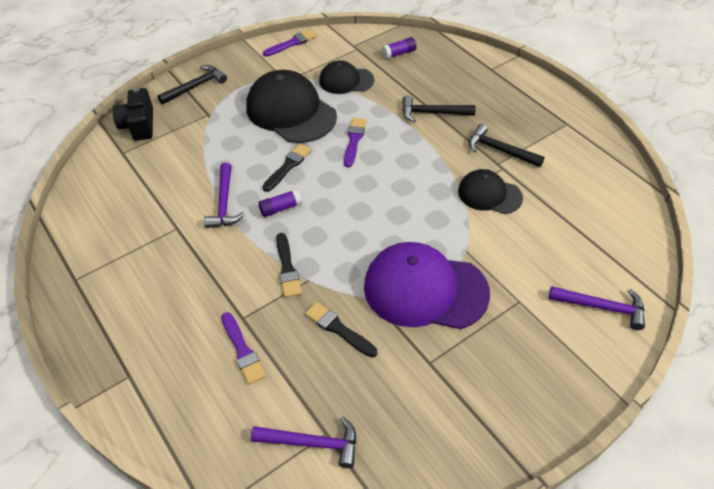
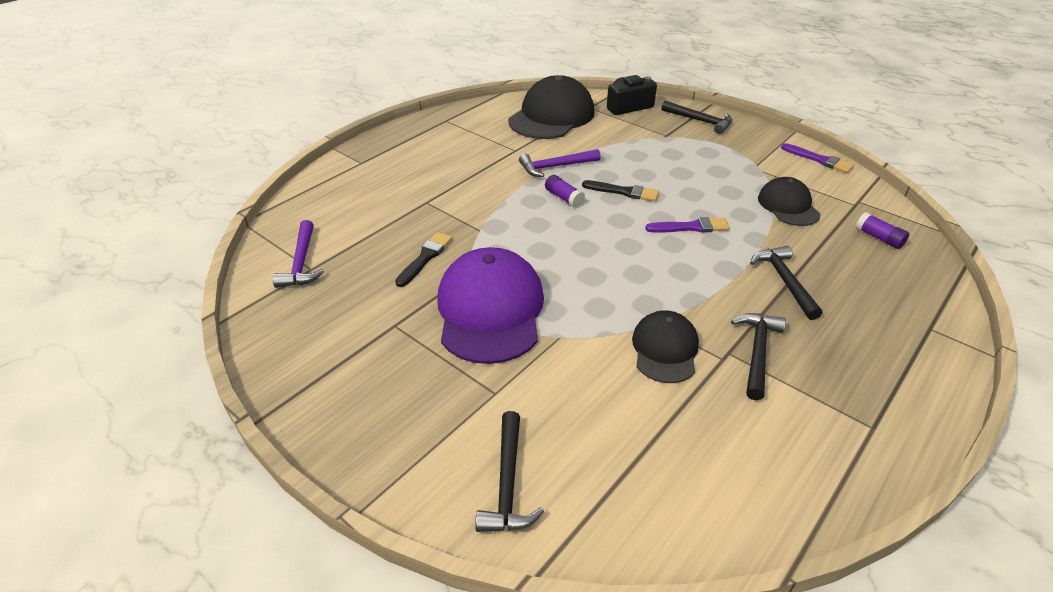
camera: 75 degrees right, 10 degrees down
purple brush [221,312,266,385] -> none
black cap [246,70,337,143] -> black cap moved to [508,75,595,139]
black brush [276,233,302,298] -> none
purple hammer [549,286,645,330] -> black hammer [475,411,544,532]

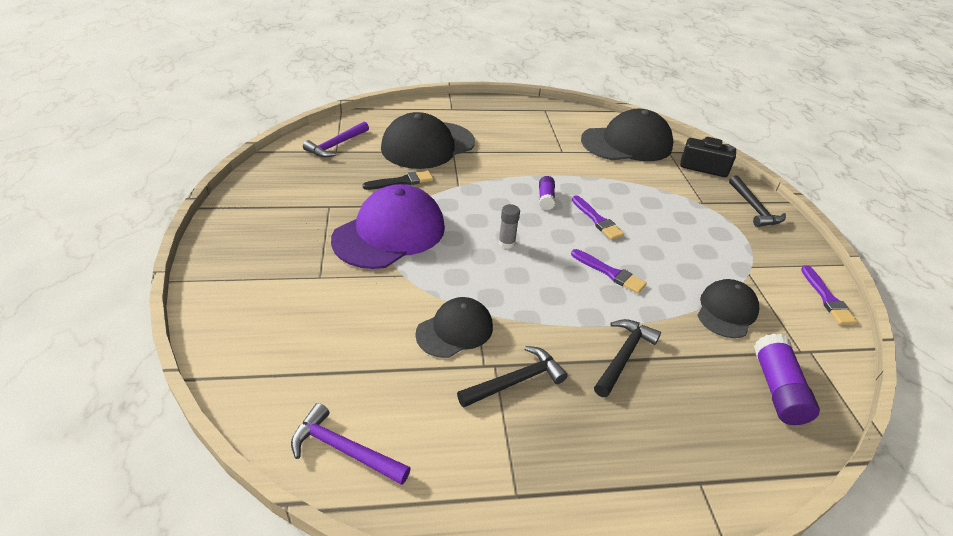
camera: 40 degrees right, 0 degrees up
black hammer [475,411,544,532] -> none
purple hammer [519,149,601,177] -> purple hammer moved to [291,403,411,485]
black brush [582,180,659,201] -> purple brush [572,195,624,240]
purple glue stick [855,212,909,249] -> purple glue stick [754,333,820,425], size x1.64
none -> black cap [381,112,475,169]
none -> grey glue stick [498,204,520,249]

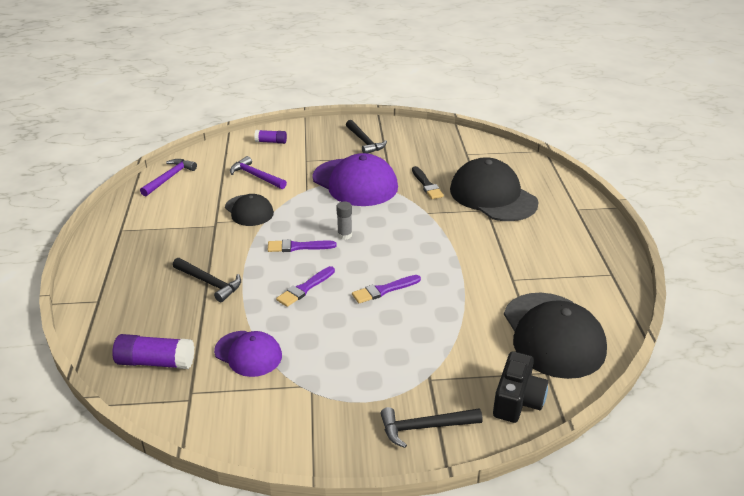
camera: 95 degrees right, 5 degrees down
purple hammer [303,122,369,157] -> purple hammer moved to [230,156,287,189]
black hammer [457,346,568,408] -> black hammer moved to [346,120,387,153]
purple glue stick [539,176,555,210] -> purple glue stick moved to [254,130,287,144]
black cap [697,279,759,338] -> purple cap [214,331,282,377]
purple brush [801,265,857,325] -> purple brush moved to [268,239,337,252]

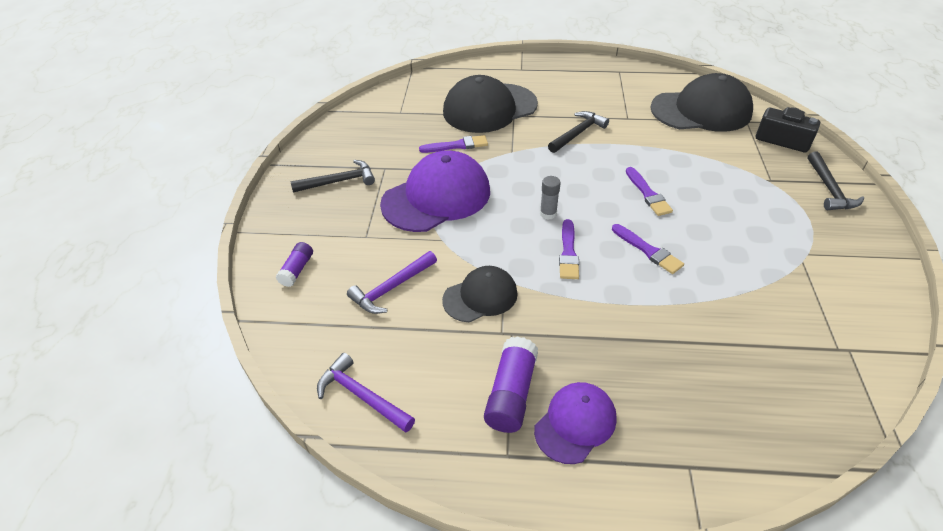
camera: 80 degrees left, 10 degrees up
purple glue stick [112,334,194,369] -> purple glue stick moved to [484,336,538,433]
black hammer [172,258,241,302] -> black hammer moved to [548,111,609,153]
purple cap [214,331,282,377] -> purple cap moved to [534,382,617,464]
black brush [412,166,444,199] -> purple brush [419,135,488,153]

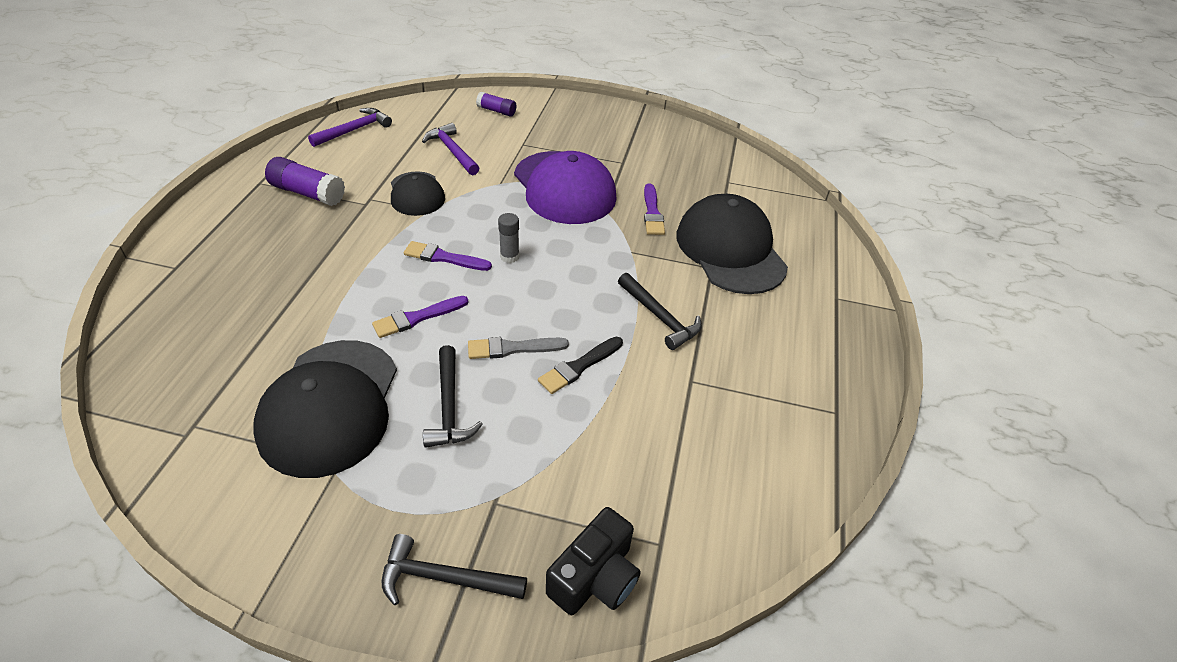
camera: 95 degrees right, 0 degrees up
black hammer [290,160,375,193] -> black hammer moved to [423,345,483,448]
purple cap [534,382,617,464] -> none
purple brush [626,167,673,216] -> grey brush [468,337,569,359]
black cap [650,73,753,132] -> black cap moved to [253,340,397,478]
none -> black brush [538,337,623,394]

